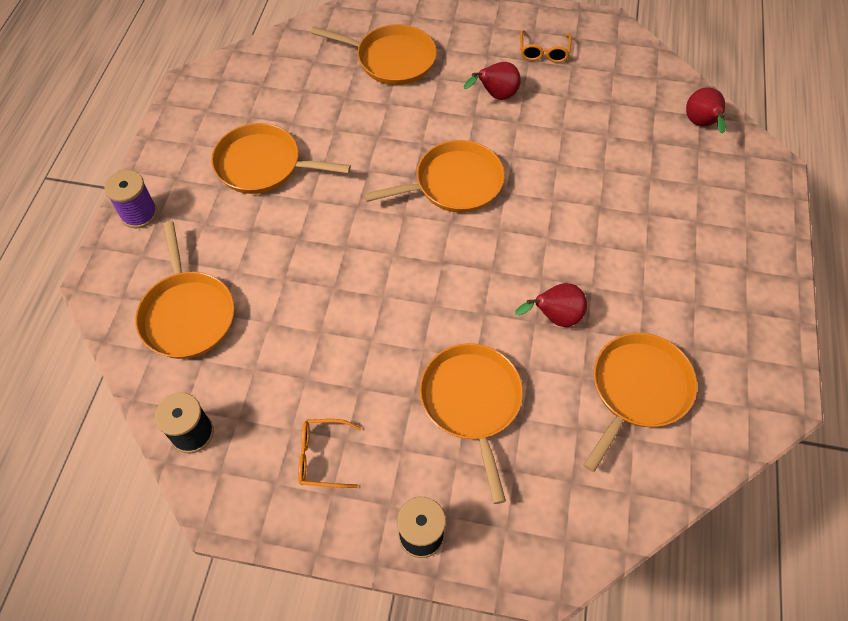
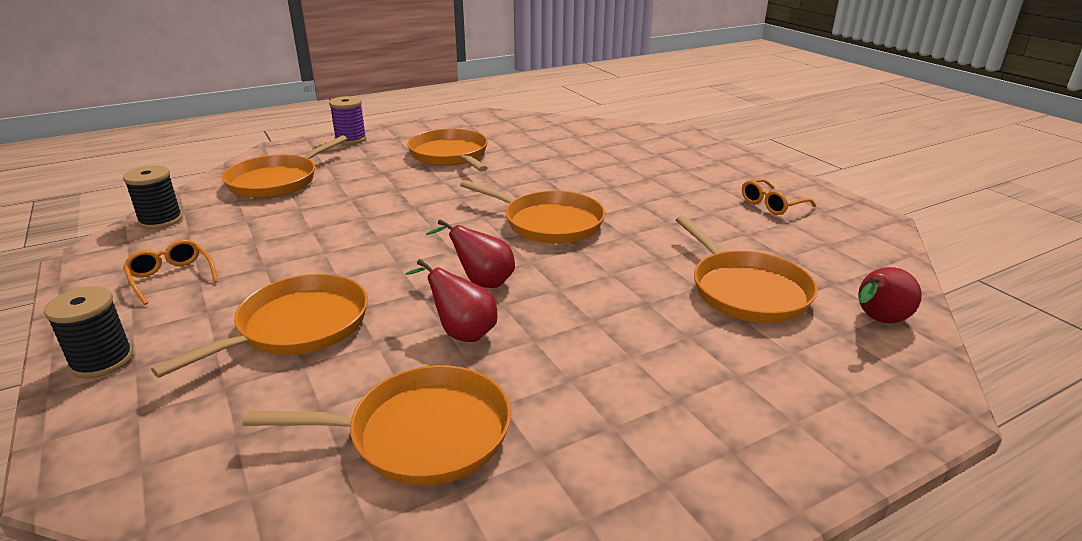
camera: 50 degrees right, 30 degrees down
orange pan [311,24,437,85] -> orange pan moved to [676,216,818,323]
red pear [464,62,521,100] -> red pear moved to [426,219,515,288]

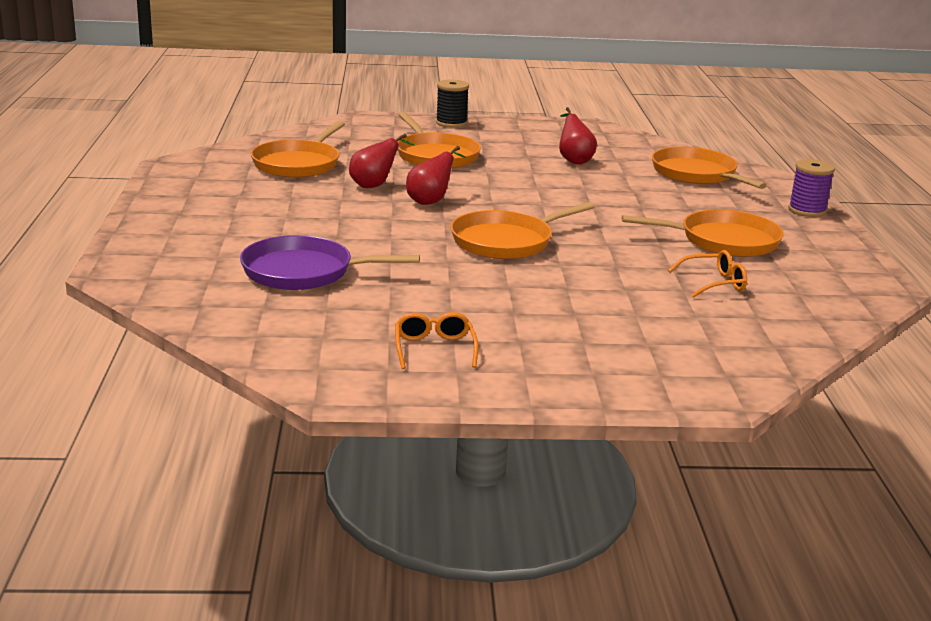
camera: 115 degrees right, 5 degrees down
black spool [123,165,183,229] -> none
orange glasses [123,239,218,305] -> orange glasses moved to [668,250,747,298]
orange pan [676,216,818,323] -> purple pan [240,235,420,290]
red pear [858,267,922,323] -> red pear moved to [559,107,597,164]

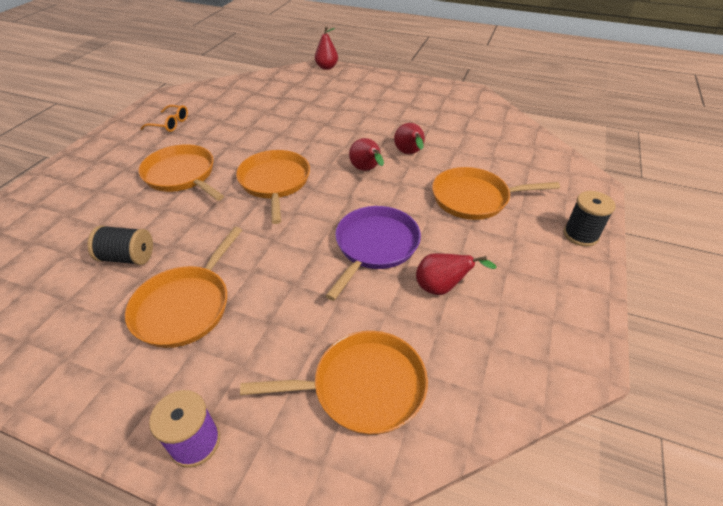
camera: 115 degrees right, 20 degrees up
purple pan [240,235,420,290] -> purple pan moved to [326,206,421,301]
orange pan [251,121,345,178] -> orange pan moved to [139,144,224,201]
orange glasses [668,250,747,298] -> black spool [88,225,153,265]
none -> red pear [315,26,338,70]

